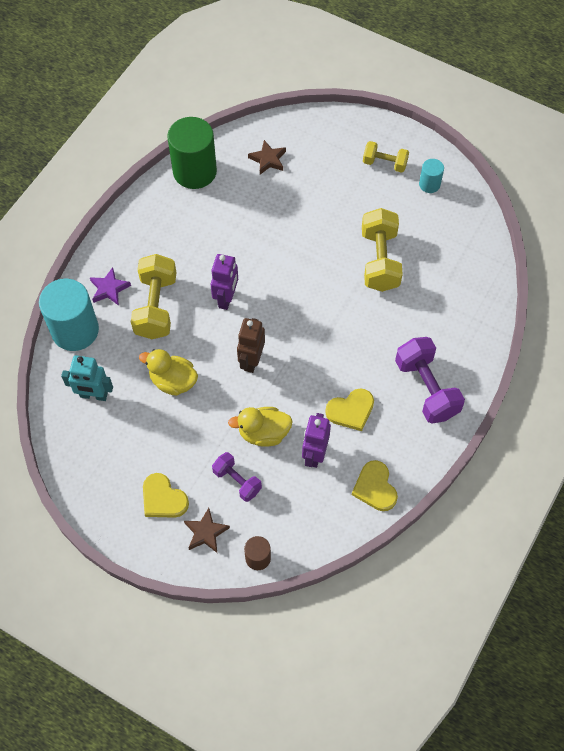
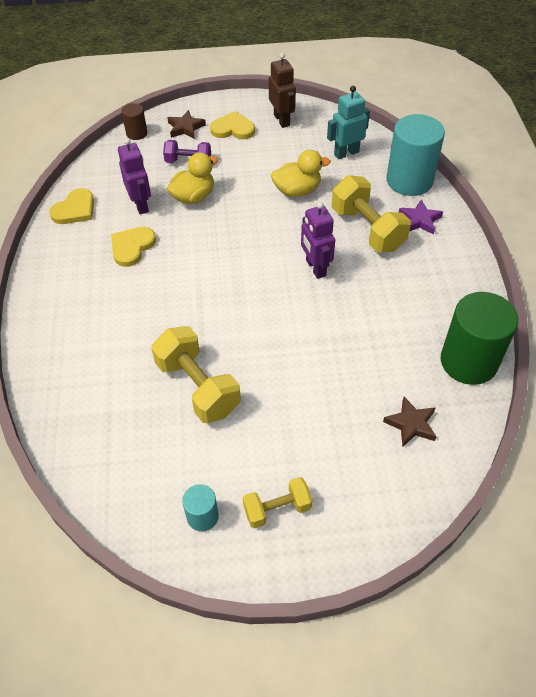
camera: 145 degrees right, 10 degrees down
brown robot [237,318,265,373] -> brown robot moved to [269,53,296,128]
yellow heart [352,460,398,511] -> yellow heart turned 90 degrees clockwise [49,188,94,224]
purple dumbbell [395,337,465,424] -> none

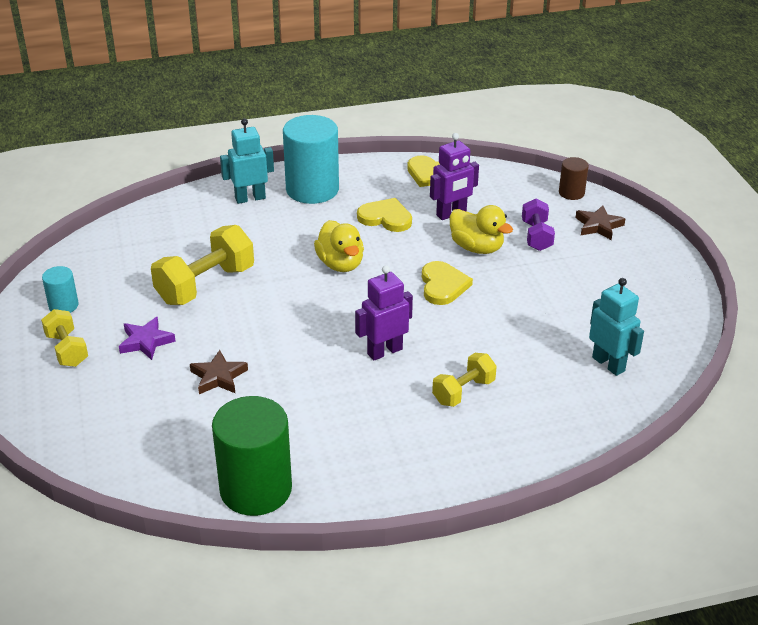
camera: 80 degrees right, 15 degrees down
yellow heart [210,111,255,139] -> yellow heart moved to [422,261,473,305]
brown robot [269,53,296,128] -> none
yellow duck [271,150,331,197] -> yellow duck moved to [314,220,364,272]
yellow dumbbell [332,175,411,252] -> yellow dumbbell [432,353,497,407], size x0.59
brown star [383,397,437,447] -> brown star moved to [190,350,248,394]
turquoise cylinder [387,114,445,196] -> turquoise cylinder moved to [283,115,339,204]
purple star [399,199,443,235] -> purple star moved to [119,317,176,360]
none -> turquoise robot [220,118,274,204]

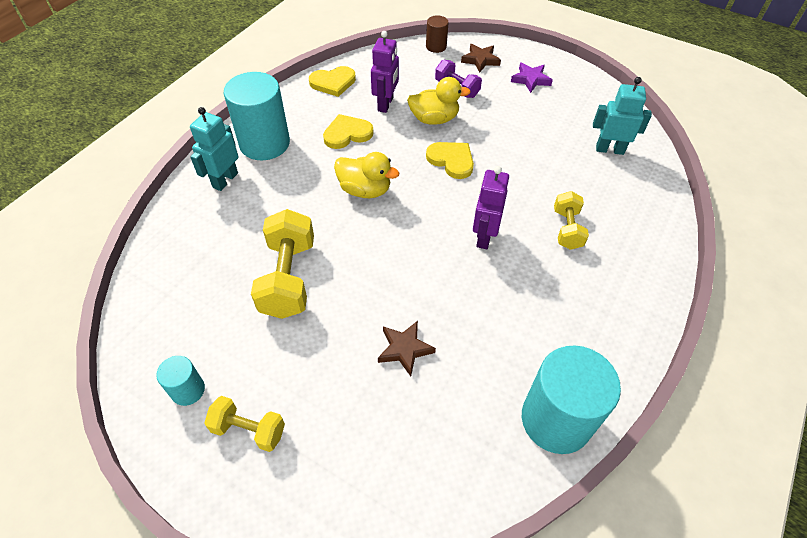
camera: 45 degrees left, 15 degrees up
purple star [119,317,176,360] -> purple star moved to [511,63,553,93]
green cylinder [212,396,292,516] -> turquoise cylinder [522,345,621,454]

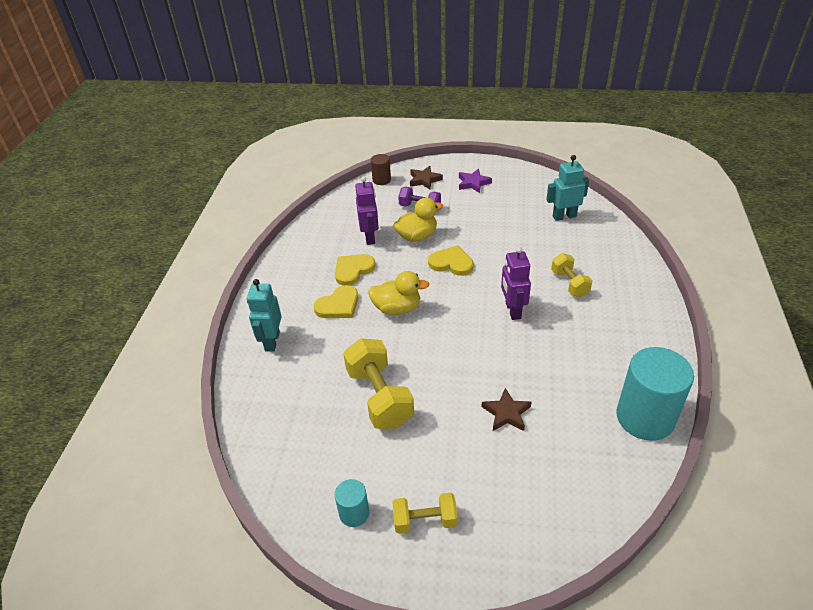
camera: 20 degrees left, 10 degrees down
turquoise cylinder [224,72,290,160] -> none
yellow heart [309,66,356,97] -> yellow heart moved to [314,285,359,318]

